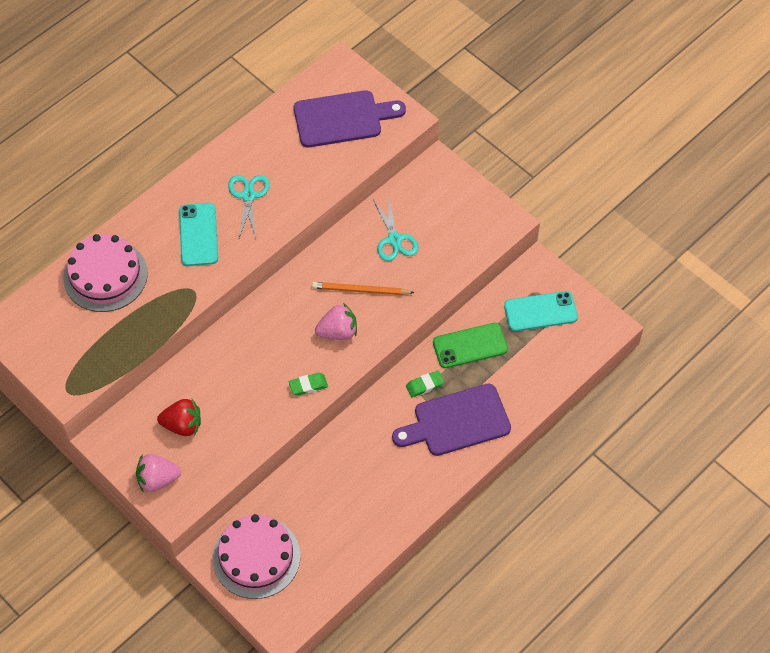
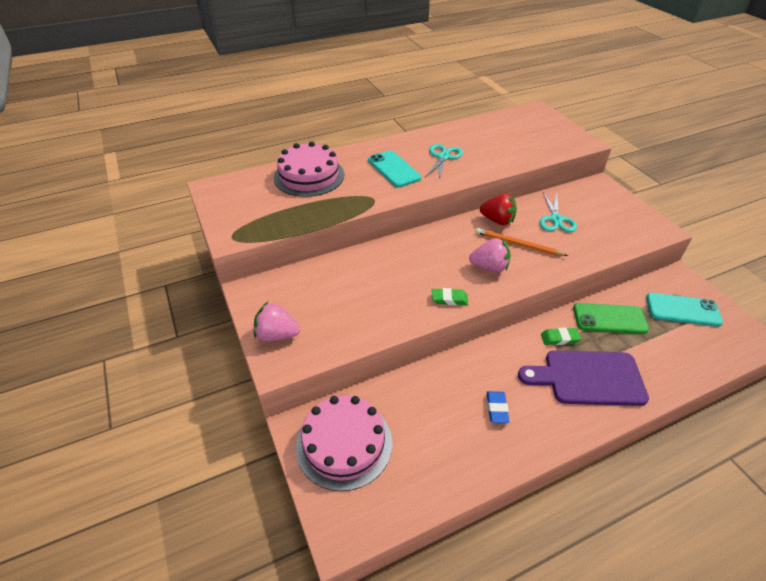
camera: 20 degrees right, 15 degrees down
red strawberry [157,399,201,436] -> red strawberry moved to [480,194,517,225]
turquoise phone [179,203,218,266] -> turquoise phone turned 45 degrees counterclockwise [368,150,421,188]
purple cutting board [294,90,406,148] -> none
none -> blue eraser [487,391,509,423]

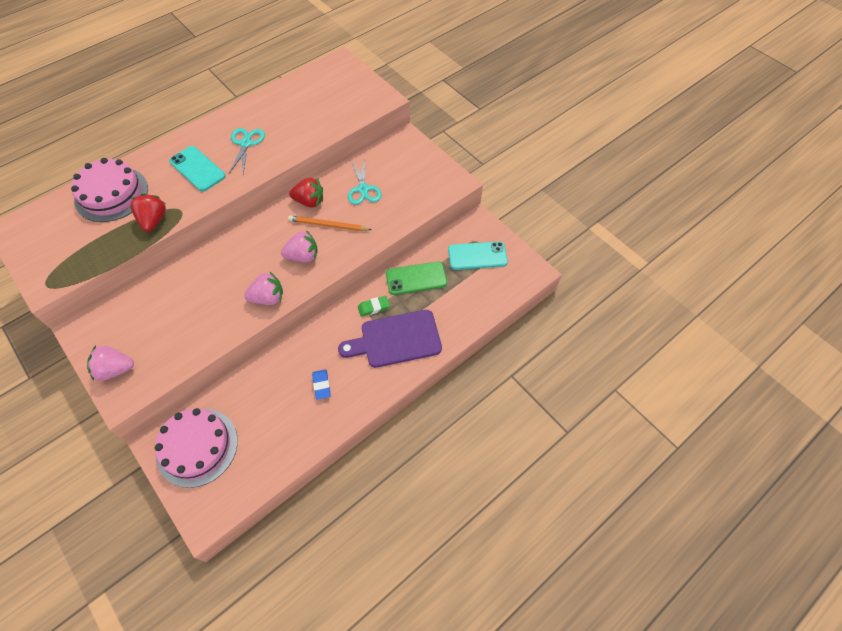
camera: 15 degrees left, 15 degrees up
green eraser [432,288,468,305] -> pink strawberry [244,271,283,305]
none -> red strawberry [131,193,166,232]

